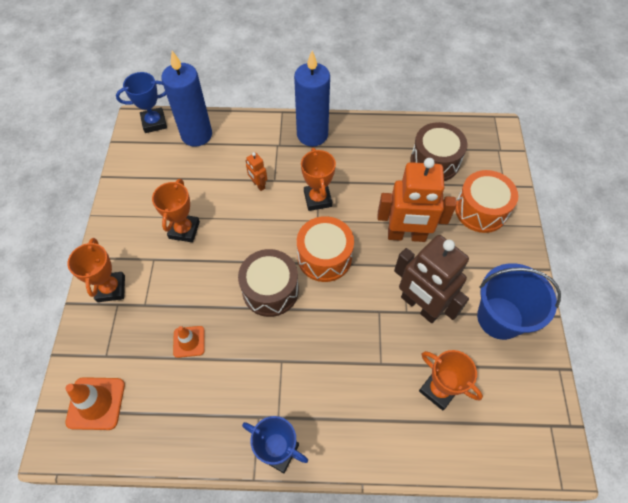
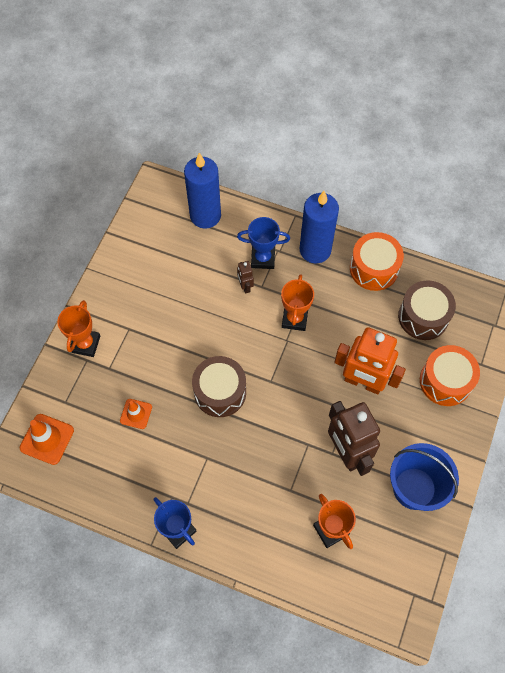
camera: 20 degrees right, 5 degrees up
blue trophy [116,72,167,133] -> blue trophy moved to [237,217,290,269]
orange trophy [152,179,200,242] -> none
orange robot [246,152,267,191] -> brown robot [237,261,254,294]
orange drum [297,216,354,282] -> orange drum moved to [350,232,404,291]

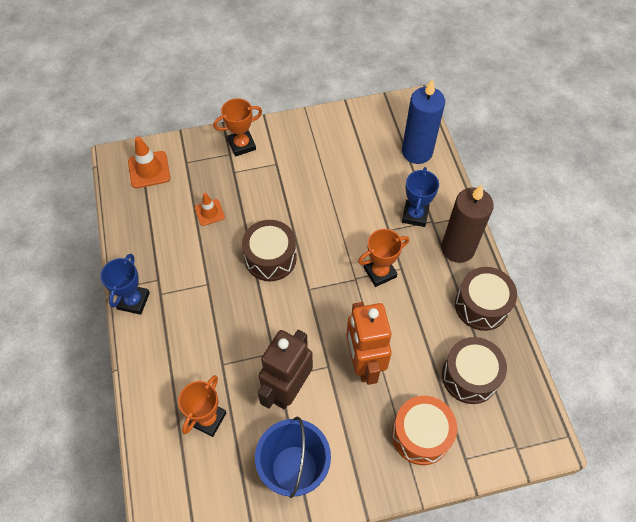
camera: 55 degrees right, 5 degrees down
blue trophy [237,217,290,269] -> blue trophy turned 45 degrees clockwise [402,167,439,227]
brown robot [237,261,254,294] -> none
blue candle [300,191,339,263] -> brown candle [441,184,494,263]
orange drum [350,232,404,291] -> brown drum [455,267,517,331]

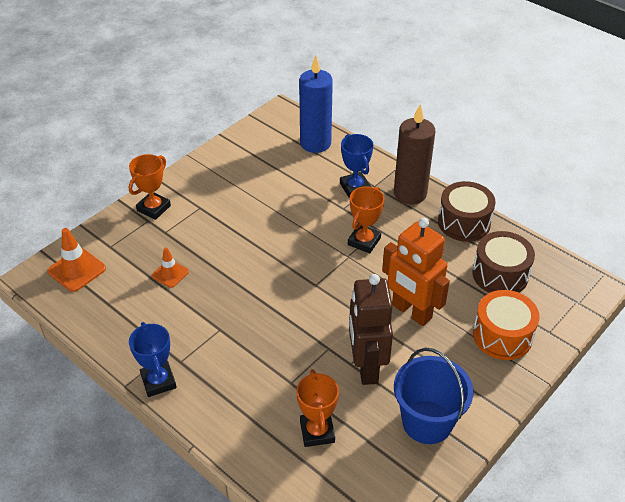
camera: 35 degrees left, 15 degrees down
brown drum [242,220,297,281] -> none

